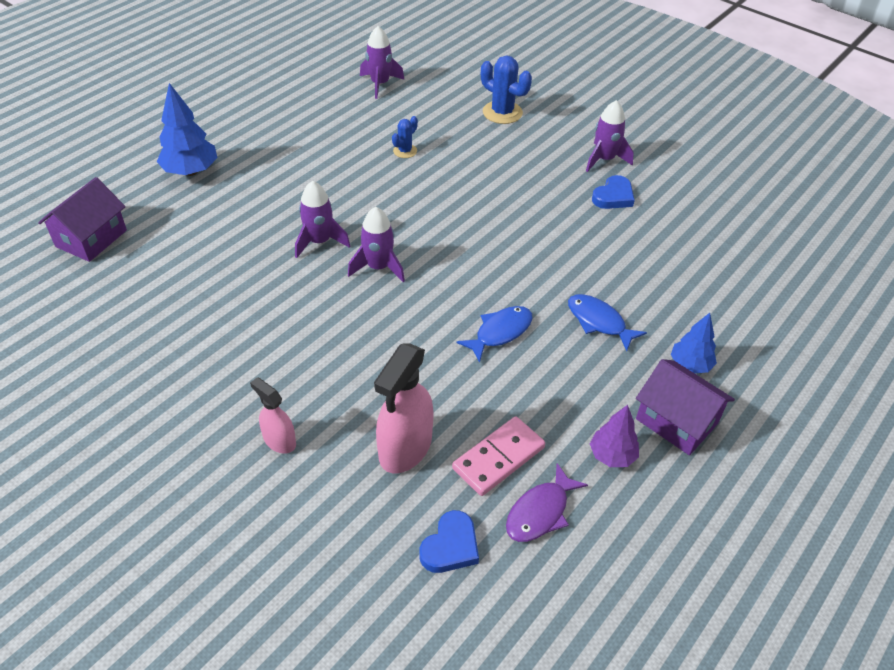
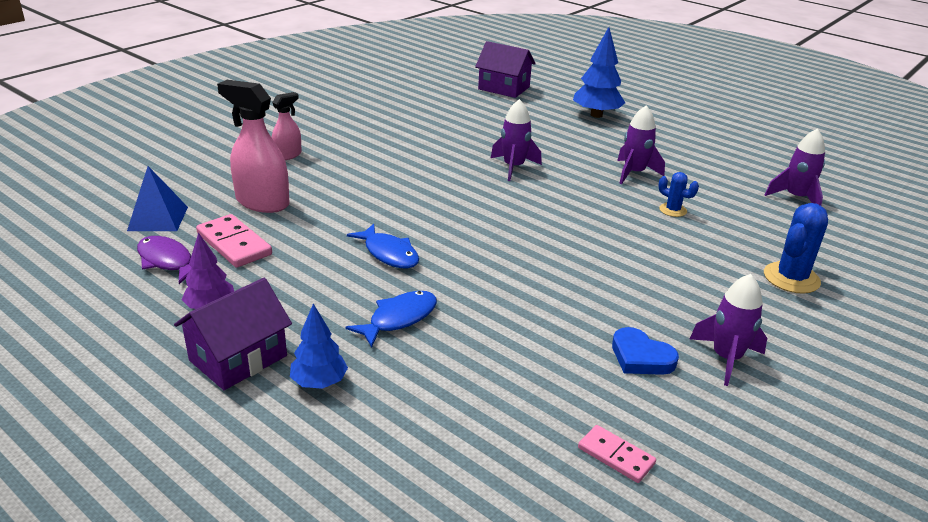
camera: 90 degrees right, 15 degrees down
purple rocket [348,207,405,282] -> purple rocket moved to [617,105,665,184]
blue heart [420,510,479,573] -> blue pyramid [127,166,188,231]
none -> pink domino [578,425,656,483]

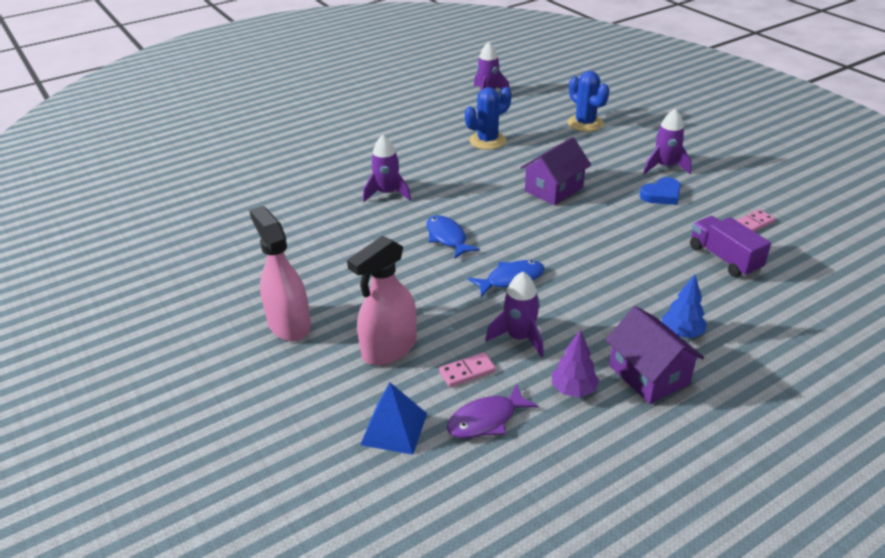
camera: 70 degrees left, 5 degrees up
pink domino [196,214,272,268] -> pink domino [439,352,496,387], size x0.63
pink spray bottle [272,92,302,160] -> pink spray bottle [249,206,311,341], size x1.76
blue fish [345,291,437,348] -> blue fish moved to [427,215,480,259]
purple house [475,41,536,98] -> purple house moved to [520,137,591,205]
blue tree [573,27,625,118] -> none
purple rocket [617,105,665,184] -> purple rocket moved to [485,272,544,358]
blue cactus [658,172,699,217] -> blue cactus [465,87,511,150], size x1.76
none -> purple truck [690,216,771,277]

